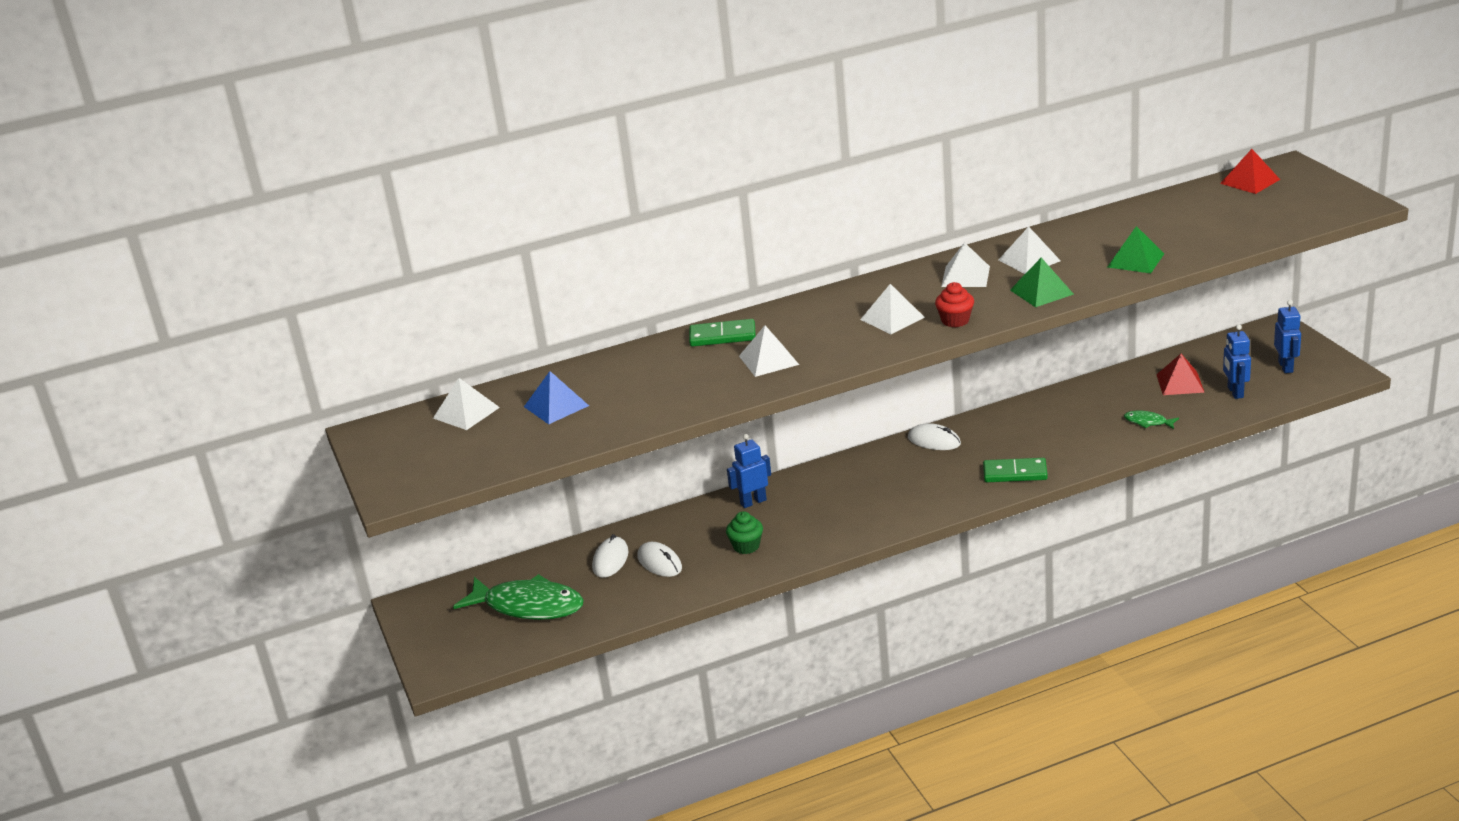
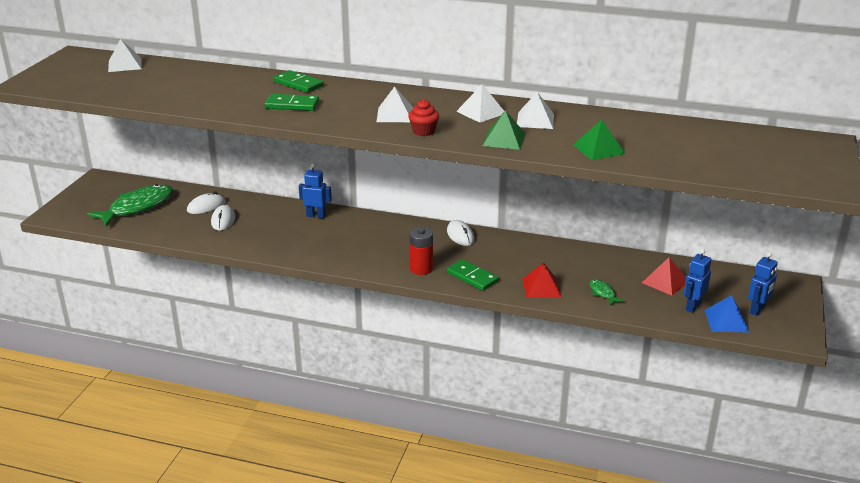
camera: 35 degrees right, 0 degrees up
green fish [453,574,584,620] -> green fish turned 105 degrees counterclockwise [87,184,173,227]
blue pyramid [524,371,589,424] -> blue pyramid moved to [704,295,749,332]
green cupcake [726,511,763,554] -> none
white pyramid [739,326,799,377] -> green domino [265,94,319,111]
red pyramid [1220,149,1280,194] -> red pyramid moved to [522,263,562,298]
none -> red battery [409,227,433,275]

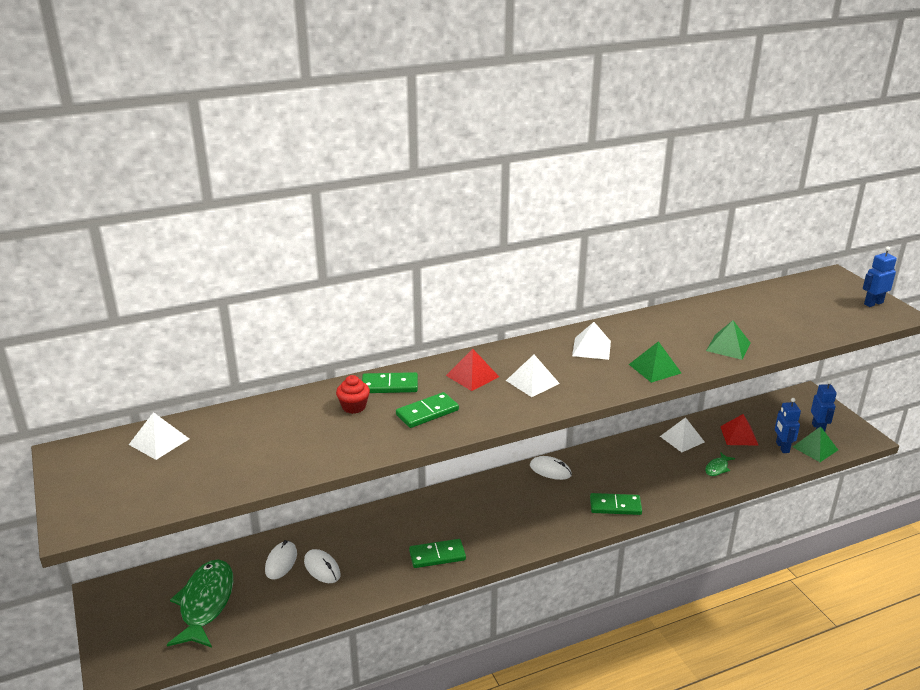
camera: 40 degrees left, 0 degrees up
blue robot [299,164,332,219] -> blue robot moved to [863,246,897,307]
red cupcake [408,99,439,136] -> red cupcake moved to [336,375,370,414]
red battery [409,227,433,275] -> none
white pyramid [517,92,554,129] -> white pyramid moved to [660,417,704,452]
red pyramid [522,263,562,298] -> red pyramid moved to [446,349,499,391]
green fish [590,279,625,305] -> green fish turned 75 degrees counterclockwise [705,453,735,476]
blue pyramid [704,295,749,332] -> green pyramid [793,426,838,462]
none -> green domino [409,539,466,568]

